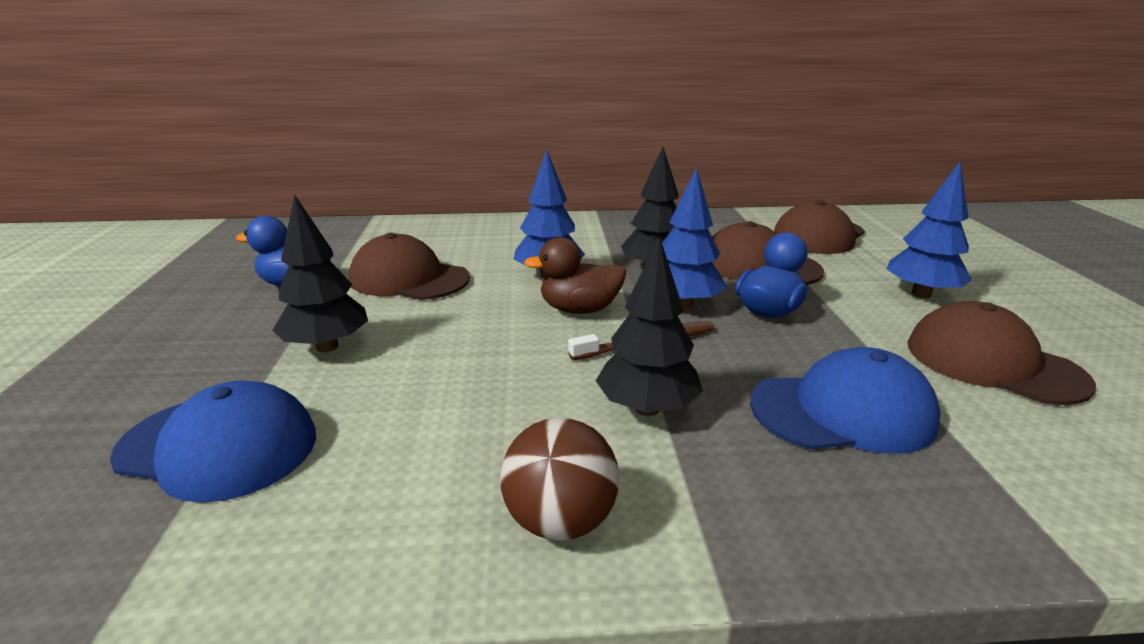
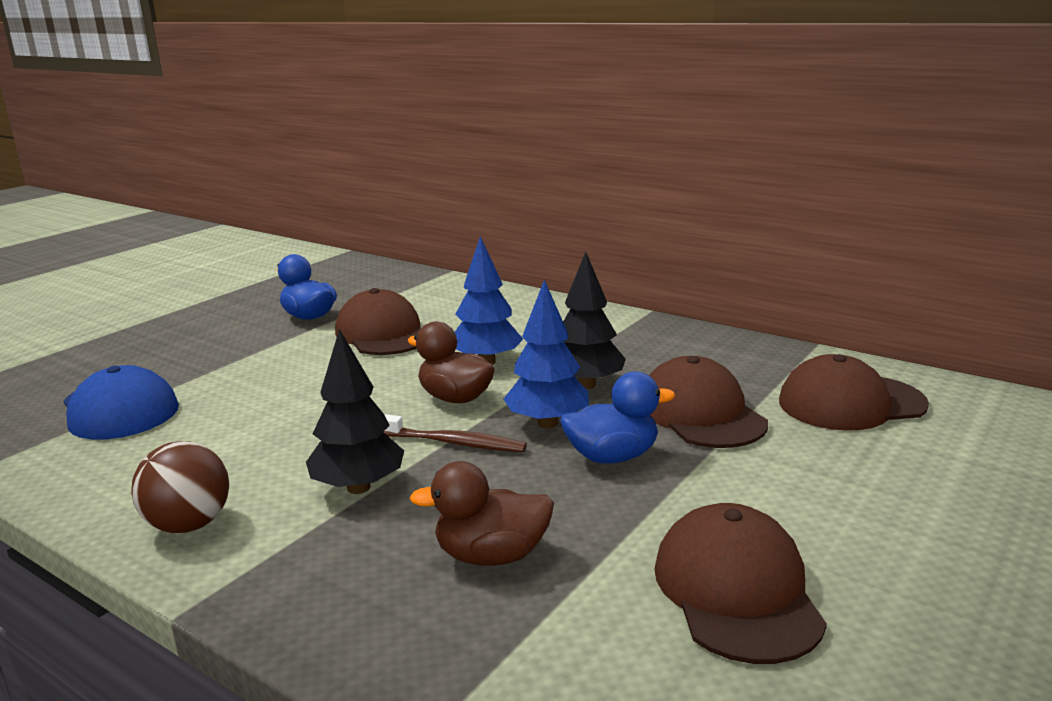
camera: 40 degrees right, 5 degrees down
black tree [273,195,368,352] -> none
blue cap [750,347,941,454] -> brown duck [409,461,554,566]
blue tree [887,162,972,298] -> none

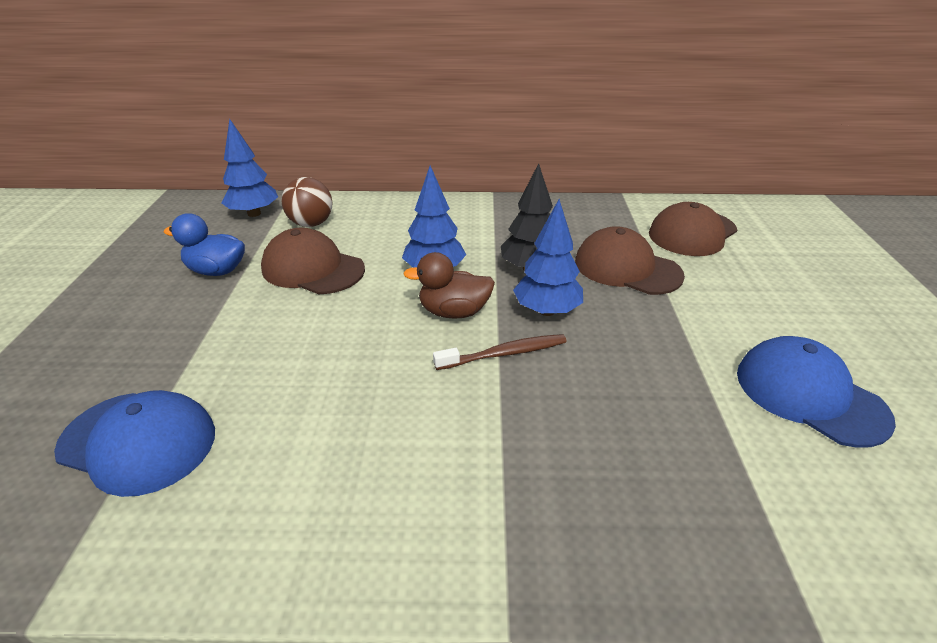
camera: 35 degrees left, 15 degrees up
brown ball [131,441,229,533] -> brown ball moved to [281,177,333,227]
black tree [306,329,404,494] -> none
brown duck [409,461,554,566] -> none
blue duck [561,371,675,464] -> none
brown cap [654,503,827,664] -> blue cap [737,336,896,448]
none -> blue tree [221,119,278,217]

